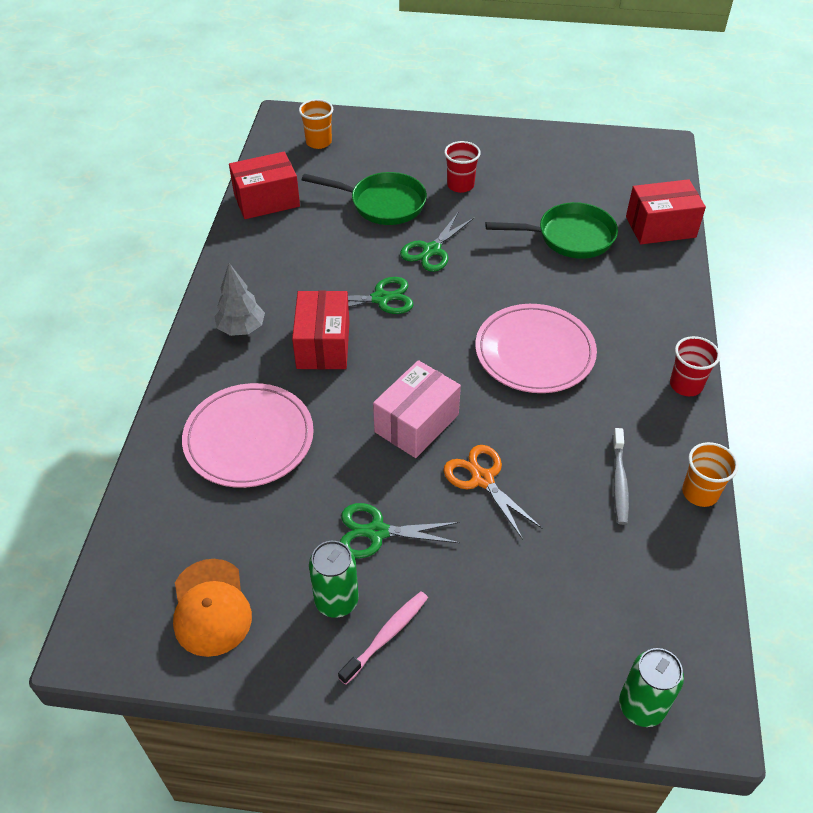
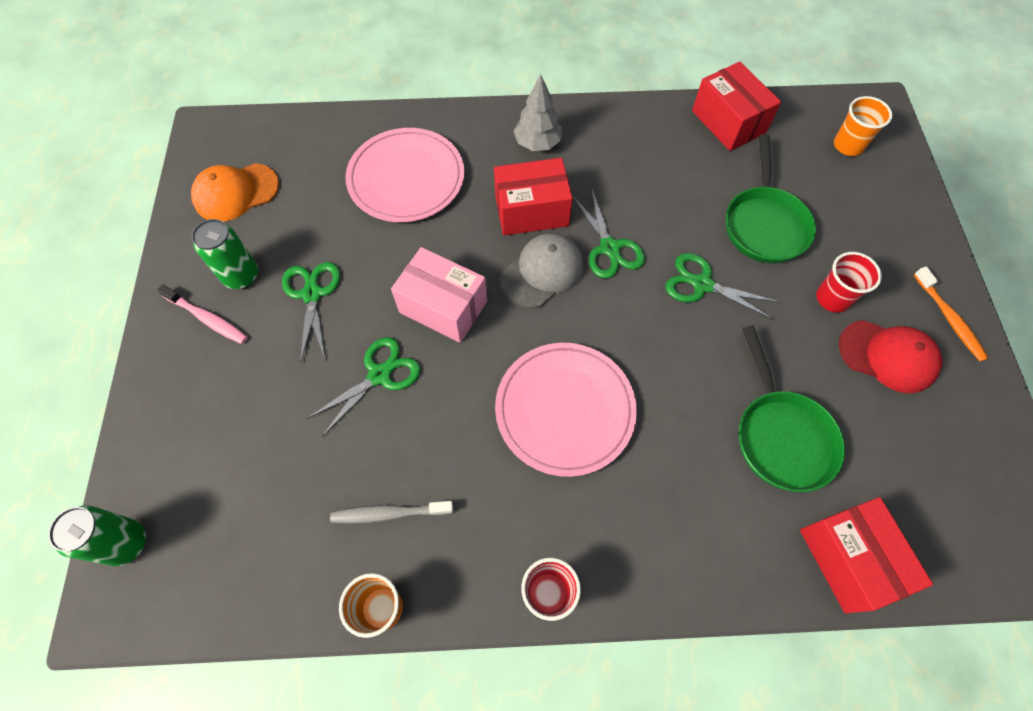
camera: 80 degrees right, 15 degrees up
orange scissors [444,445,542,540] -> green scissors [306,337,421,437]
none -> grey cap [500,233,584,308]
none -> red cap [839,320,942,393]
none -> orange toothbrush [914,266,988,362]

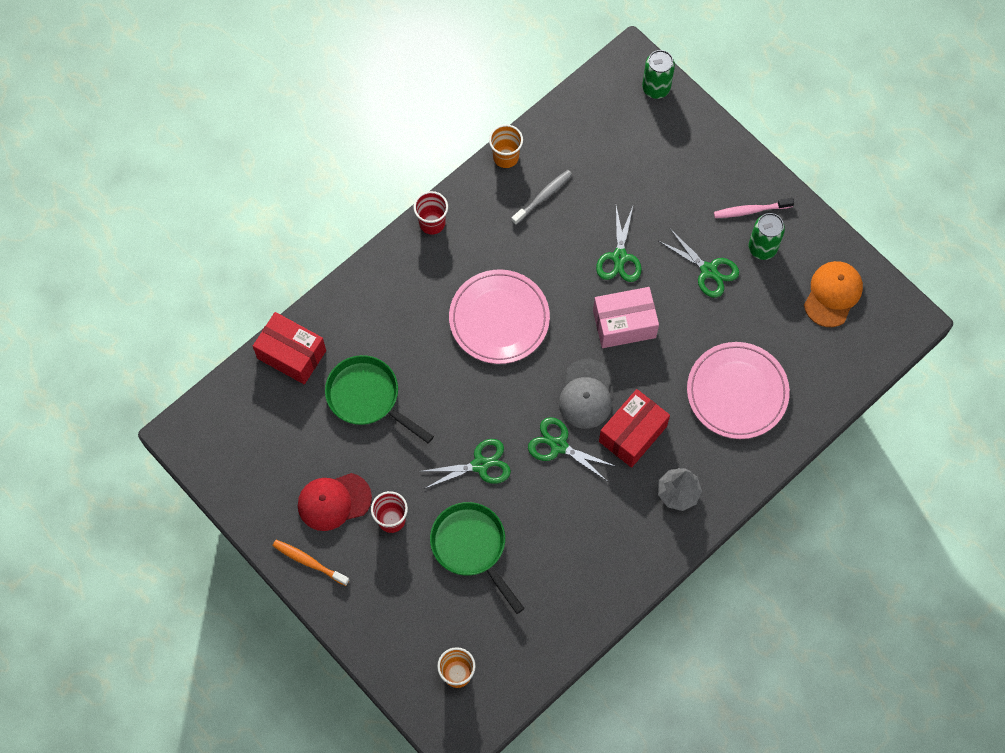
camera: 140 degrees right, 5 degrees up
red box [692,62,781,151] -> none

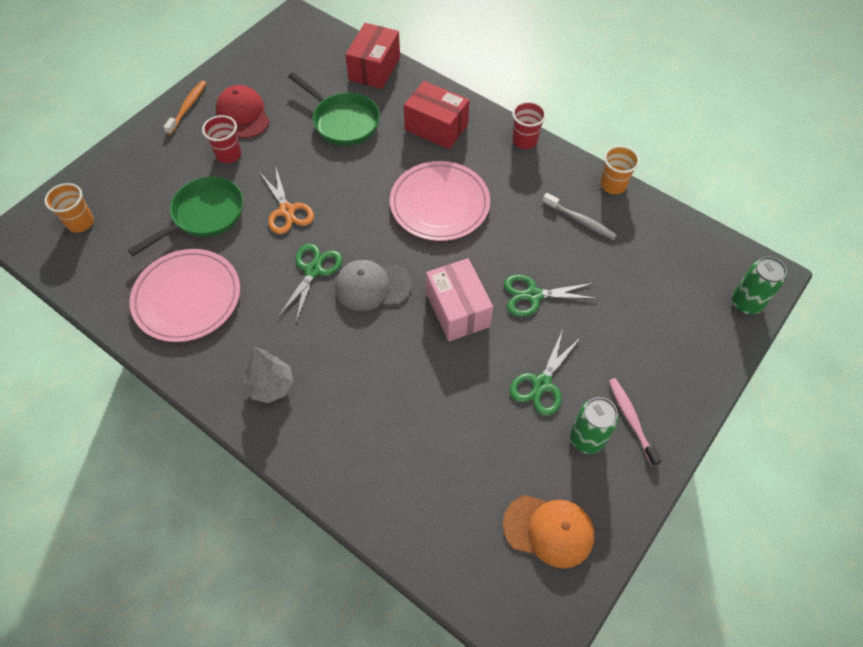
camera: 80 degrees right, 10 degrees down
green pan [325,355,434,443] -> green pan turned 105 degrees clockwise [288,72,380,146]
green scissors [420,439,511,489] -> orange scissors [260,168,314,234]
red box [599,389,670,468] -> red box moved to [404,81,470,149]
pink plate [687,342,790,439] -> pink plate moved to [130,249,240,342]

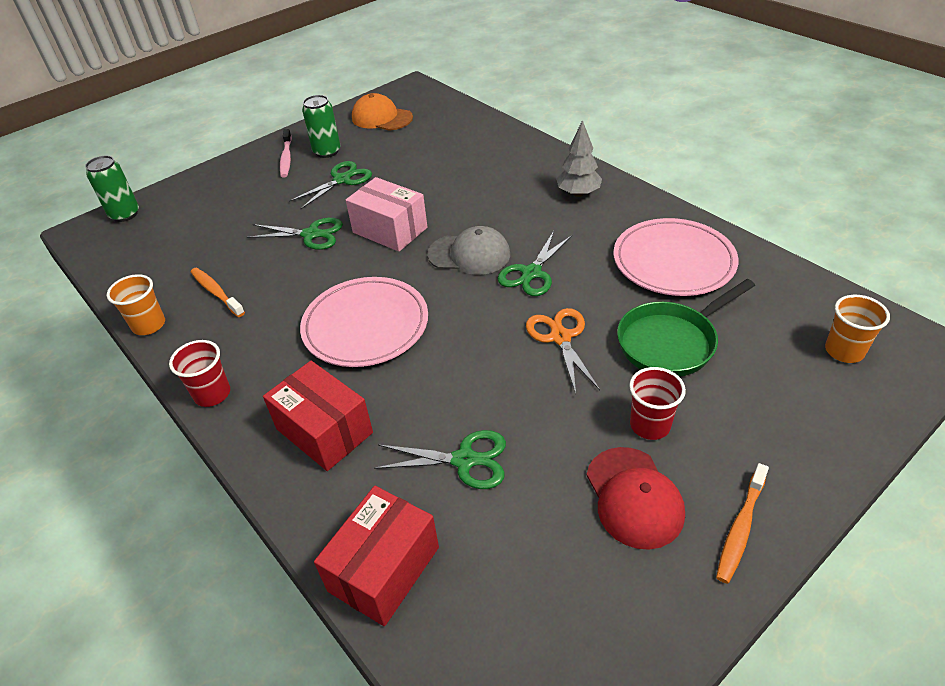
camera: 165 degrees left, 15 degrees down
green pan [288,72,380,146] -> green scissors [374,430,506,489]
pink box [426,258,493,341] -> pink box turned 45 degrees counterclockwise [346,177,427,252]
grey toothbrush [543,193,617,240] -> orange toothbrush [191,268,245,317]

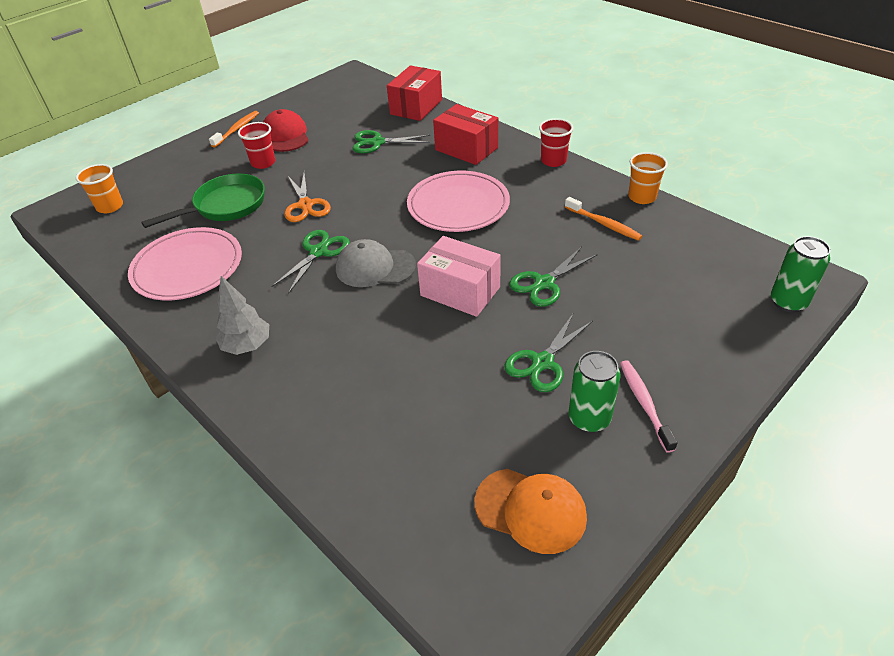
camera: 175 degrees right, 0 degrees up
green scissors [247,218,343,250] -> green scissors turned 45 degrees counterclockwise [509,247,598,307]

